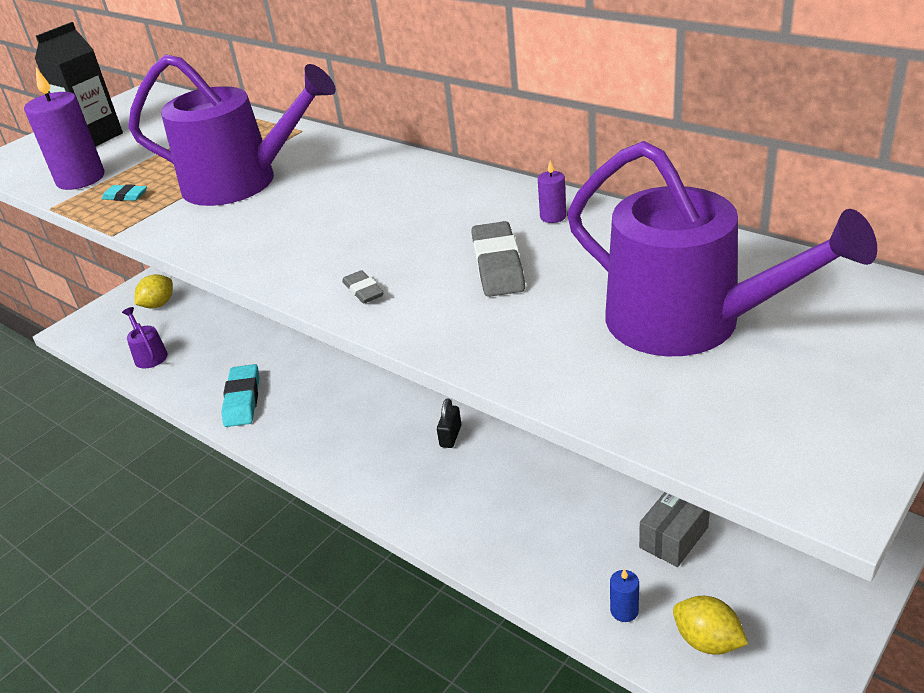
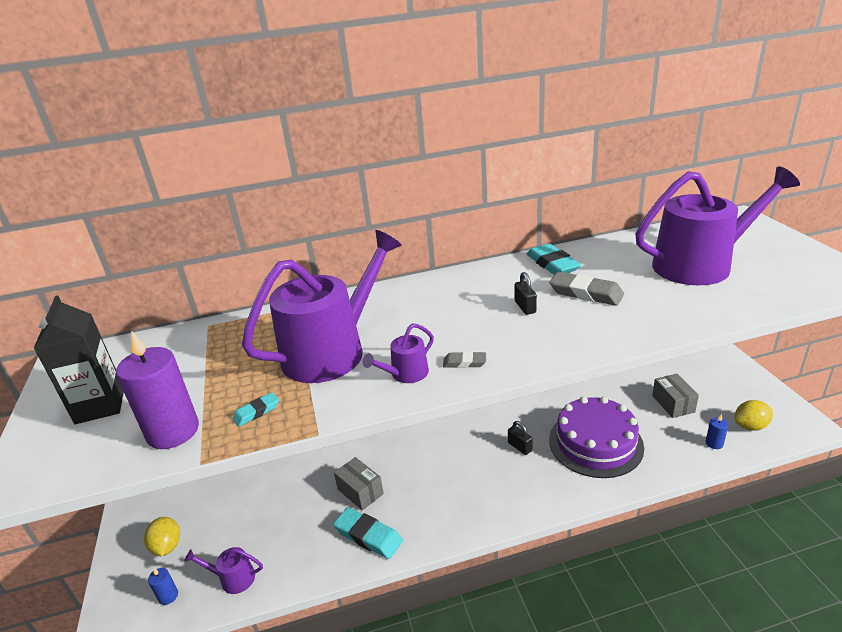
camera: 55 degrees left, 5 degrees down
grey eraser [342,270,384,304] -> grey eraser moved to [443,351,486,368]
purple candle [538,160,566,223] -> turquoise eraser [527,244,581,275]
none -> blue candle [148,568,178,605]
none -> grey box [334,457,384,510]
none -> purple watering can [362,324,434,383]
none -> black padlock [515,272,537,315]
none -> purple cake [549,396,644,478]

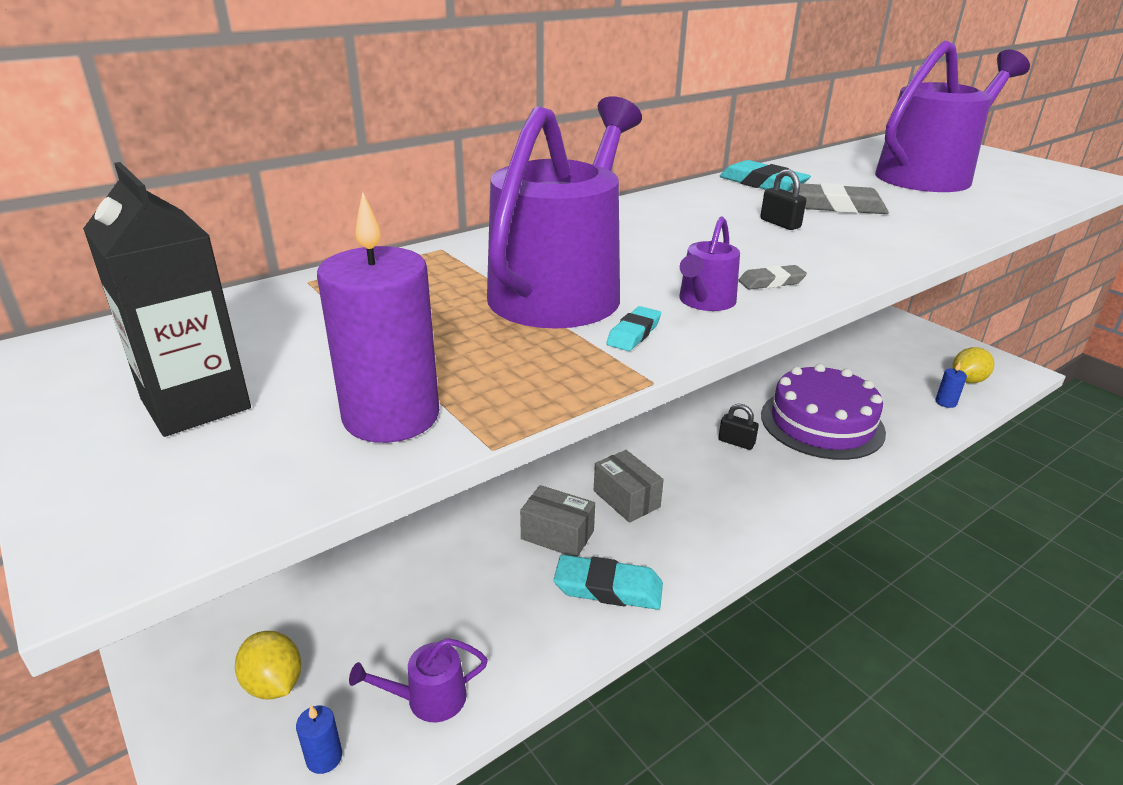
camera: 25 degrees left, 0 degrees up
turquoise eraser [232,393,279,427] -> turquoise eraser moved to [606,306,661,351]
grey box [652,374,699,418] -> grey box moved to [594,450,664,522]

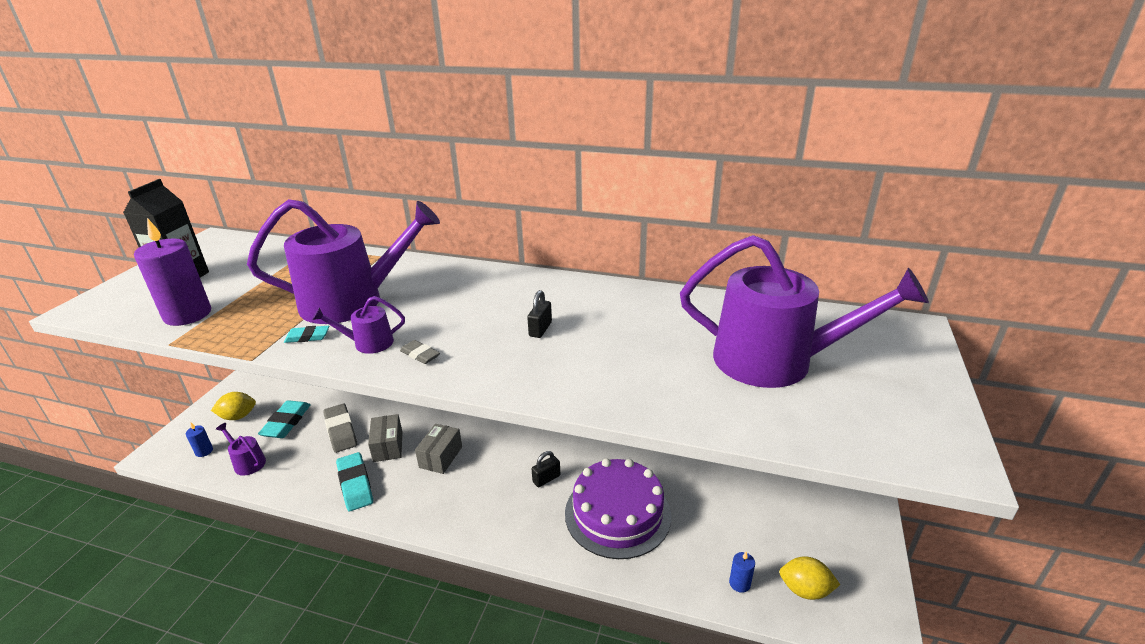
camera: 55 degrees right, 0 degrees up
yellow lemon [235,631,301,699] -> yellow lemon turned 60 degrees clockwise [211,392,256,420]
black padlock [718,404,759,450] -> black padlock turned 60 degrees clockwise [532,451,560,487]
turquoise eraser [720,160,811,191] -> turquoise eraser moved to [258,400,311,438]
grey eraser [791,183,889,214] -> grey eraser moved to [323,404,357,453]

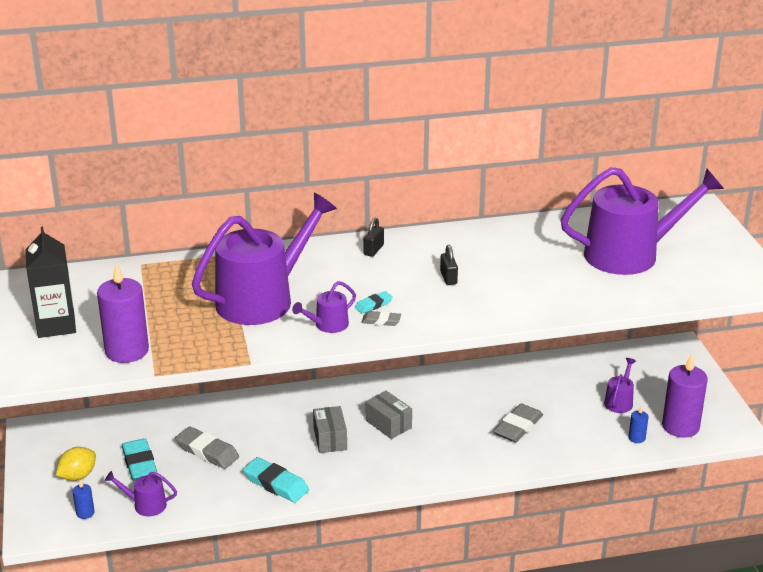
camera: 30 degrees left, 0 degrees up
turquoise eraser [284,326,329,343] -> turquoise eraser moved to [355,291,393,314]
grey box [368,414,403,462] -> grey box moved to [366,391,412,439]
black padlock [532,451,560,487] -> black padlock moved to [363,218,384,257]
purple cake [565,458,671,559] -> grey eraser [493,403,543,443]
yellow lemon [779,556,840,600] -> purple candle [662,354,708,438]
none -> purple watering can [604,358,636,413]

